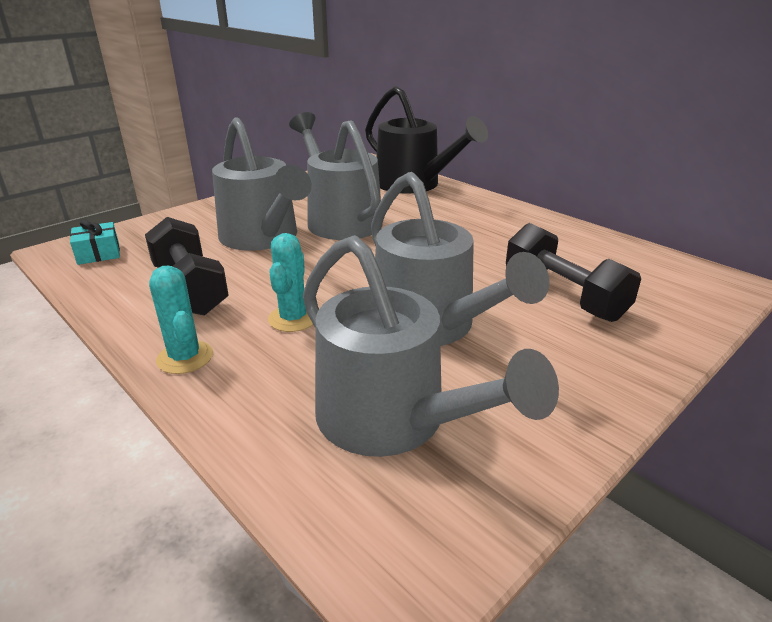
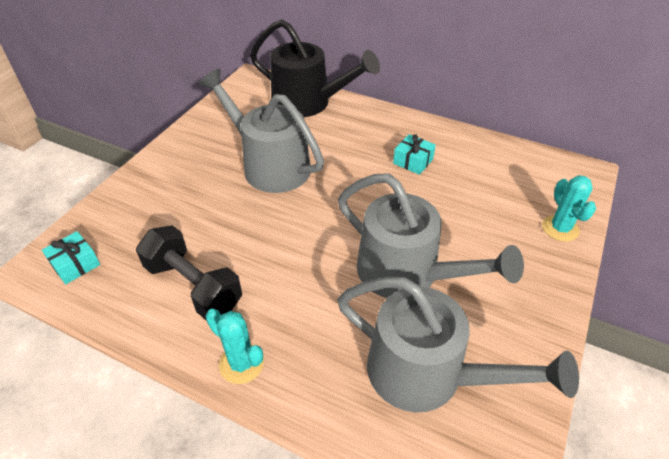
camera: 20 degrees left, 15 degrees up
grey watering can [212,117,312,251] -> none
turquoise cactus [268,233,313,332] -> turquoise cactus moved to [542,175,596,242]
black dumbbell [506,223,641,322] -> none
none -> turquoise gift [393,134,436,175]

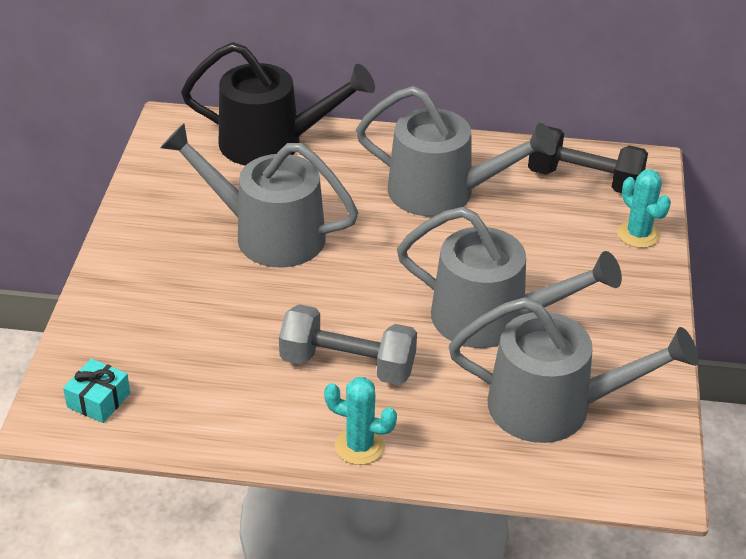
camera: 20 degrees left, 5 degrees down
black dumbbell [136,225,242,321] -> black dumbbell moved to [528,126,648,193]
turquoise gift [393,134,436,175] -> grey watering can [356,86,556,216]
none -> grey dumbbell [279,304,417,385]

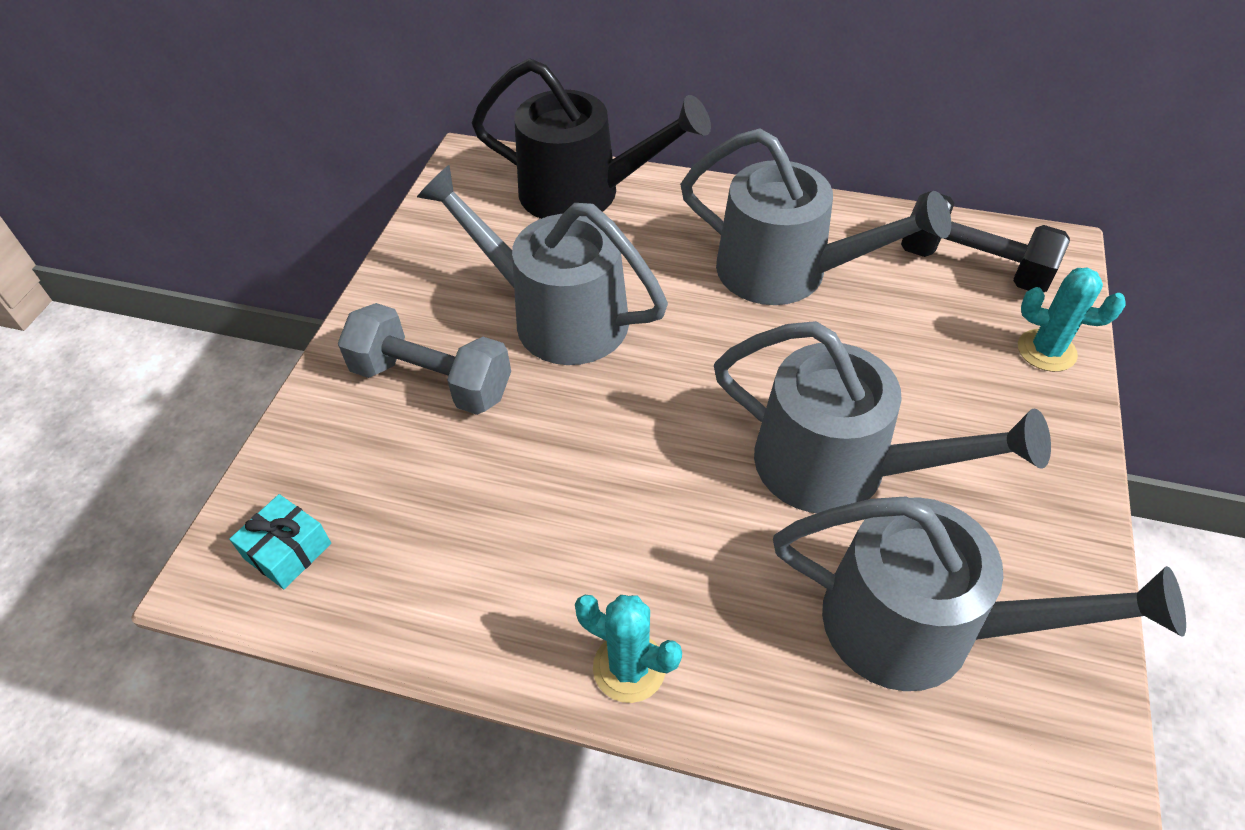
camera: 10 degrees right, 10 degrees up
grey dumbbell [279,304,417,385] -> grey dumbbell moved to [338,303,511,415]
turquoise cactus [617,169,671,248] -> turquoise cactus turned 45 degrees counterclockwise [1018,268,1126,372]

